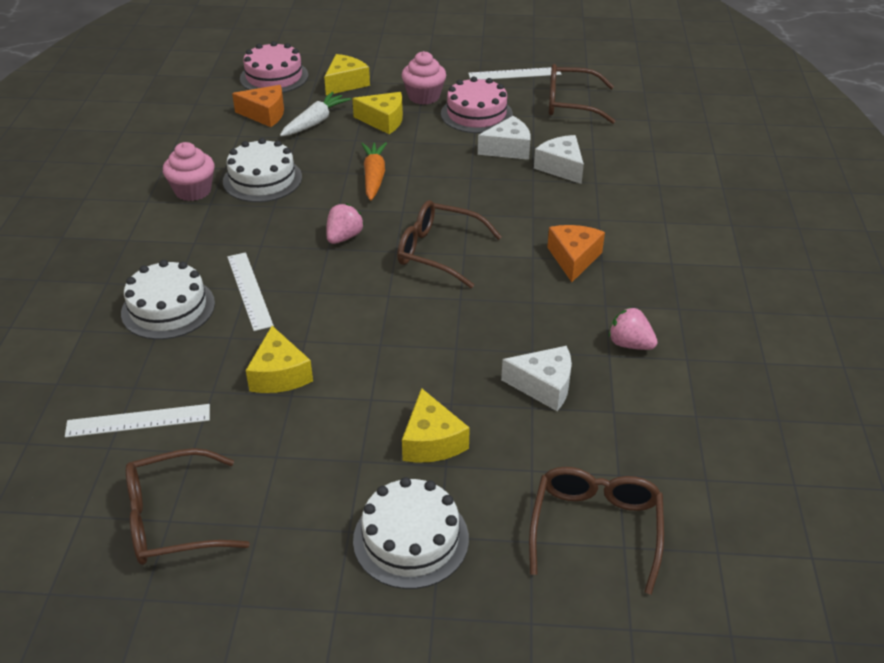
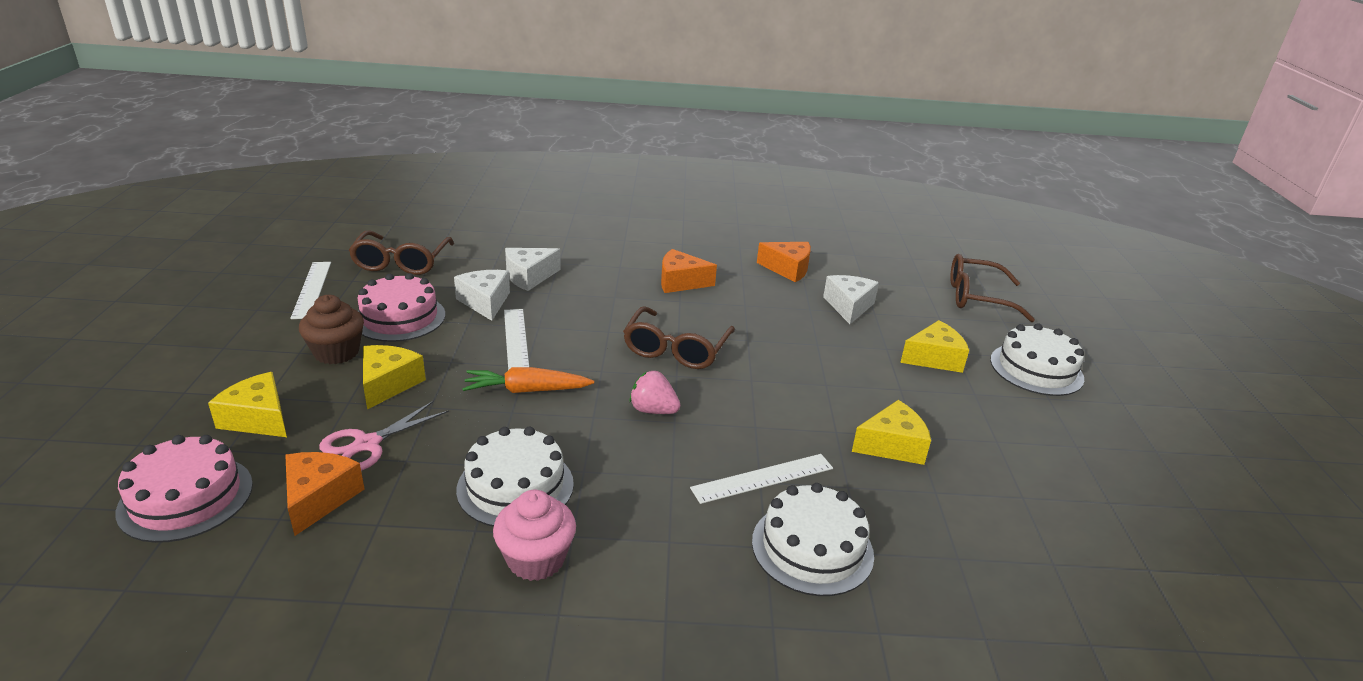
camera: 95 degrees left, 10 degrees down
white ruler [65,404,210,438] -> white ruler moved to [504,309,529,370]
brown glasses [126,448,250,565] -> none
white carrot [280,92,351,136] -> pink scissors [319,401,449,471]
pink cupcake [402,51,446,105] -> brown cupcake [299,295,364,364]
pink strawberry [609,307,658,350] -> orange cheese [757,242,811,282]

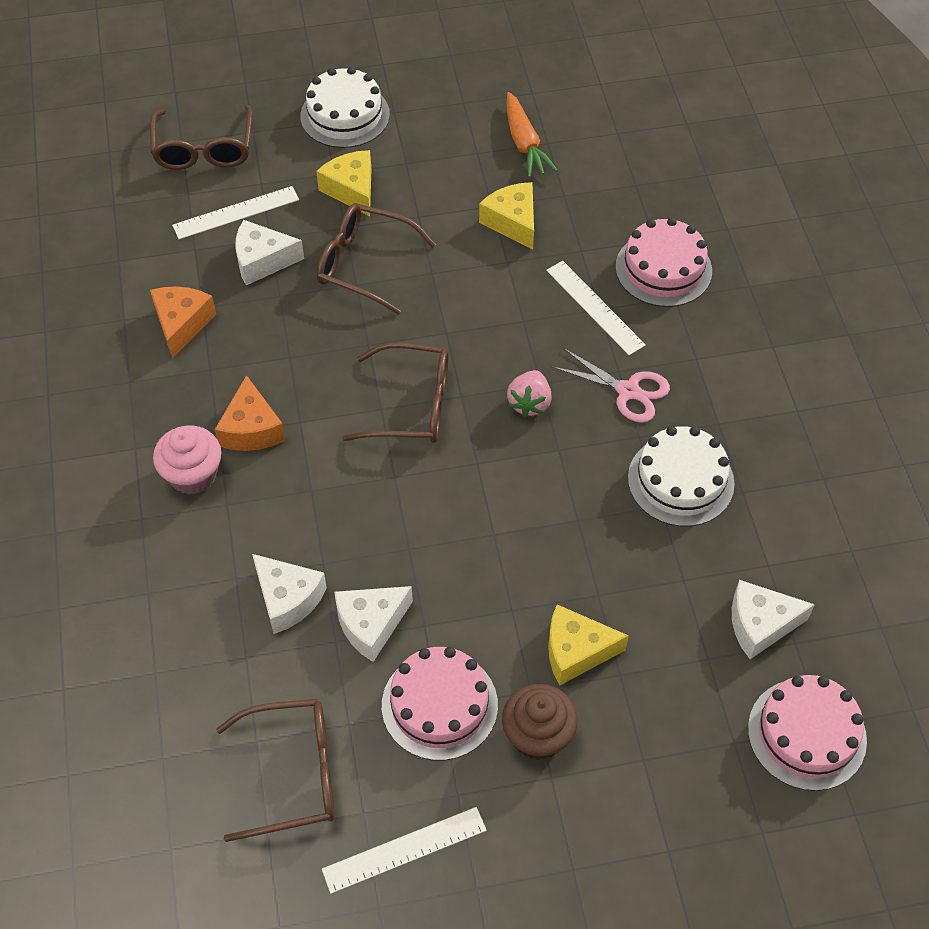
camera: 100 degrees left, 25 degrees up
yellow cheese [208,372,287,437] -> none
orange cheese [285,452,364,536] -> white cheese [732,580,815,659]
pink scissors [319,401,449,471] -> pink scissors moved to [552,348,670,423]
orange carrot [462,367,594,393] -> orange carrot moved to [507,92,558,178]
pink cupcake [493,490,576,581] -> pink cupcake moved to [153,426,221,495]
white ruler [504,309,529,370] -> white ruler moved to [172,186,299,239]
white cake [752,483,874,596] -> pink cake [616,217,712,307]
none -> brown glasses [317,203,436,315]

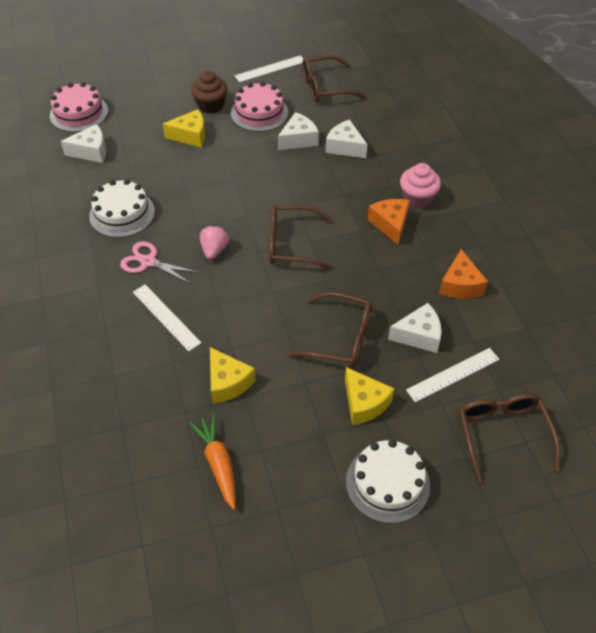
camera: 175 degrees right, 5 degrees down
pink cake [616,217,712,307] -> none

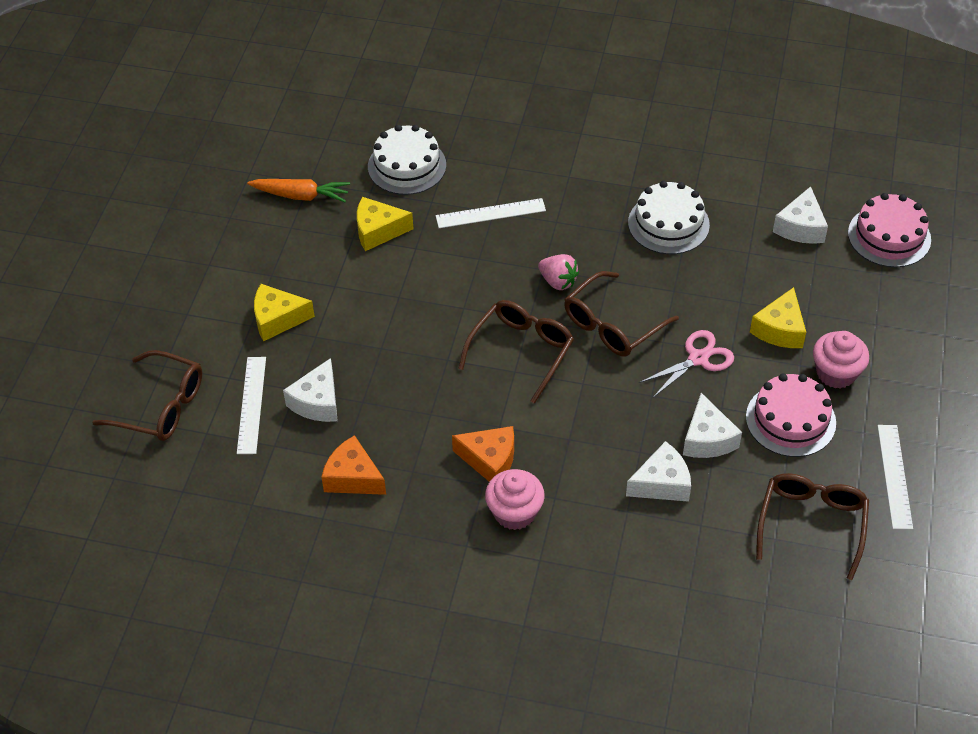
camera: 120 degrees right, 0 degrees up
pink scissors [120,241,200,284] -> pink scissors moved to [639,330,734,398]
brown cupcake [191,71,228,114] -> pink cupcake [813,331,869,388]
brown glasses [288,292,372,367] -> brown glasses moved to [564,271,679,357]
white cake [346,440,430,524] -> white cake moved to [368,125,446,195]

